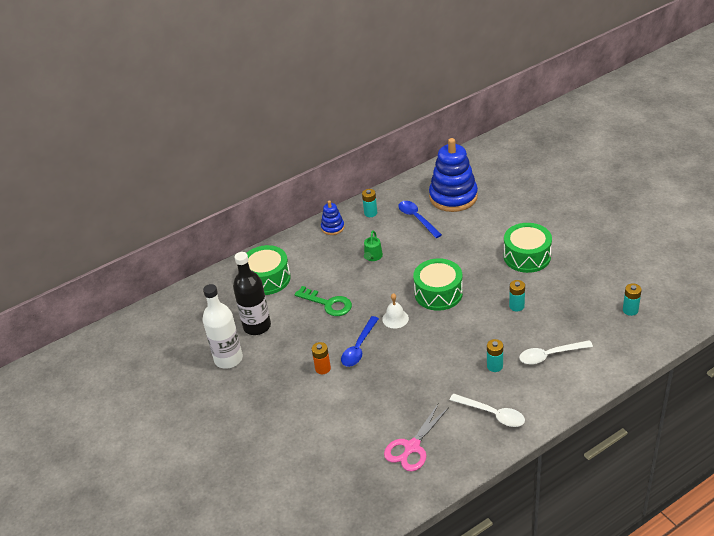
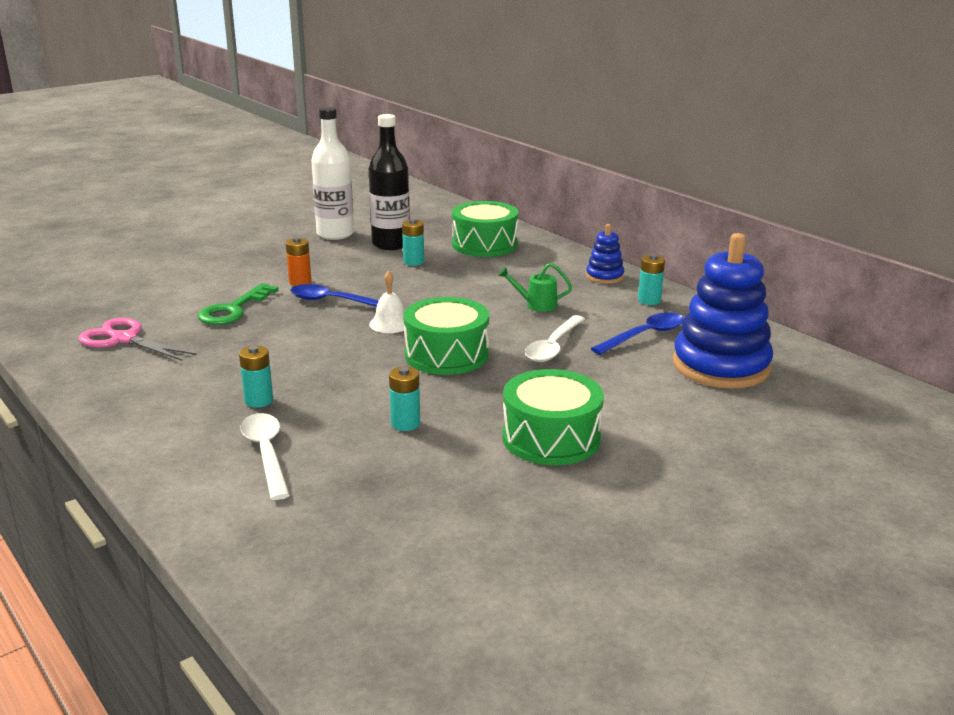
camera: 80 degrees right, 15 degrees down
green key [294,286,352,316] -> green key moved to [198,283,279,325]
white spoon [450,394,525,427] -> white spoon moved to [525,315,585,362]
turquoise battery [623,283,642,316] -> turquoise battery moved to [402,219,424,266]

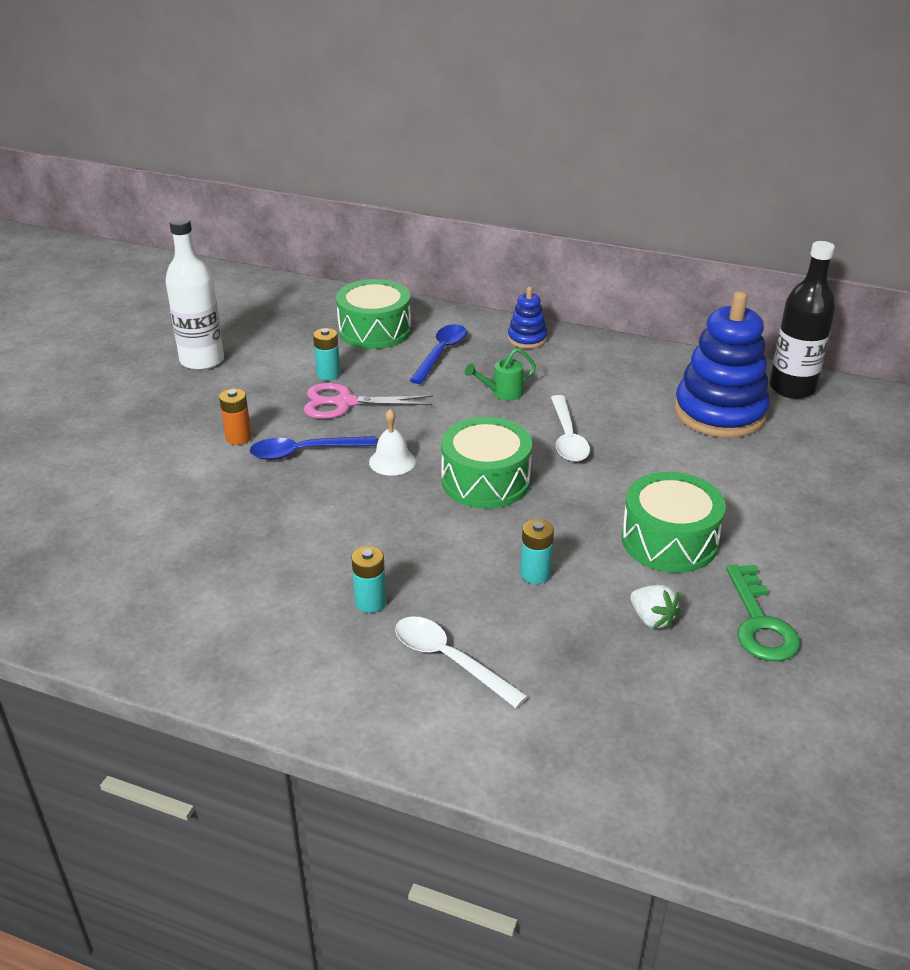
camera: 30 degrees left, 10 degrees up
pink scissors [78,318,197,361] -> pink scissors moved to [304,383,433,419]
green key [198,283,279,325] -> green key moved to [726,565,800,661]
black bottle [369,114,410,250] -> black bottle moved to [769,241,836,399]
blue spoon [591,312,684,355] -> blue spoon moved to [410,324,467,384]
turquoise battery [638,254,665,305] -> none
none -> white strawberry [630,585,680,629]

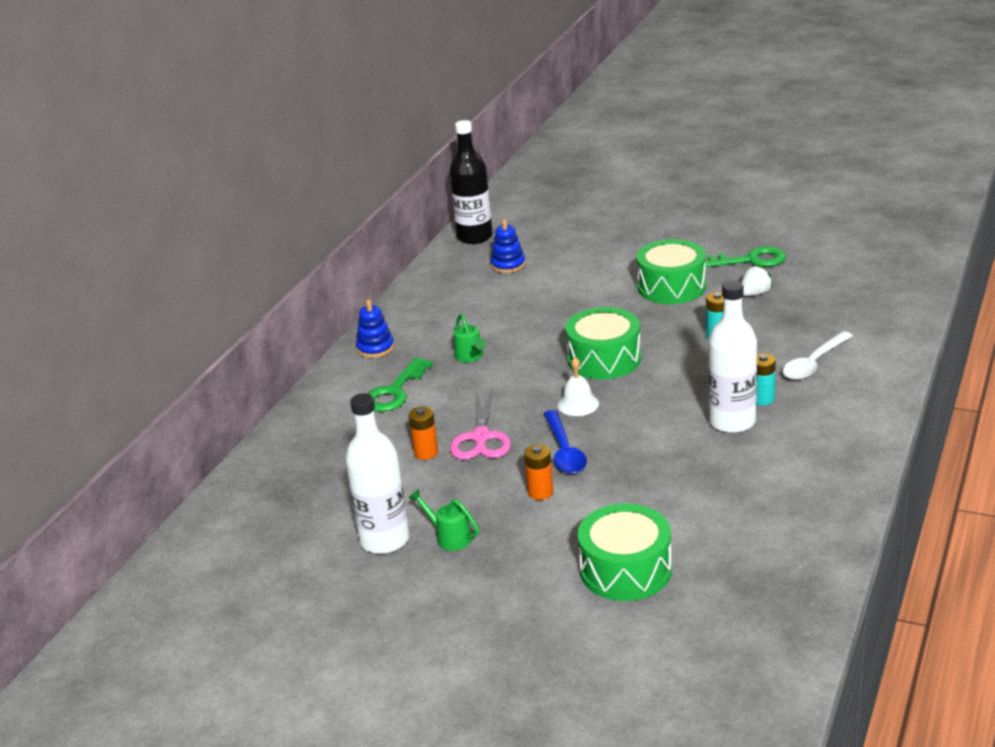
camera: 85 degrees left, 5 degrees down
turquoise battery [313,328,340,380] -> orange battery [409,407,438,460]
green drum [336,279,411,349] -> green drum moved to [578,504,672,601]
blue spoon [410,324,467,384] -> green key [367,357,433,412]
white spoon [551,395,590,462] -> none
blue stacking toy [674,291,770,438] -> blue stacking toy [491,219,526,273], size x0.48
none -> green watering can [409,489,479,551]
none -> white bottle [708,281,757,433]

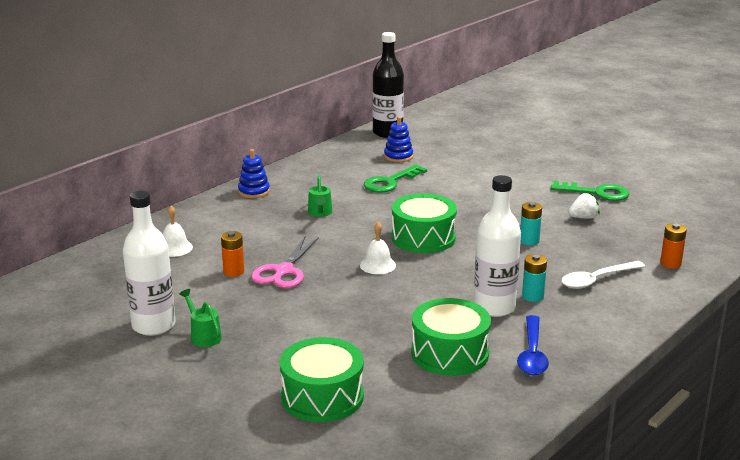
camera: 15 degrees right, 5 degrees down
green key [367,357,433,412] -> green key moved to [364,164,427,193]
orange battery [524,444,553,500] -> orange battery moved to [660,223,687,268]
blue spoon [544,410,587,474] -> blue spoon moved to [517,315,549,375]
green drum [636,239,706,304] -> green drum moved to [411,298,491,376]
none -> white bell [163,206,193,257]

